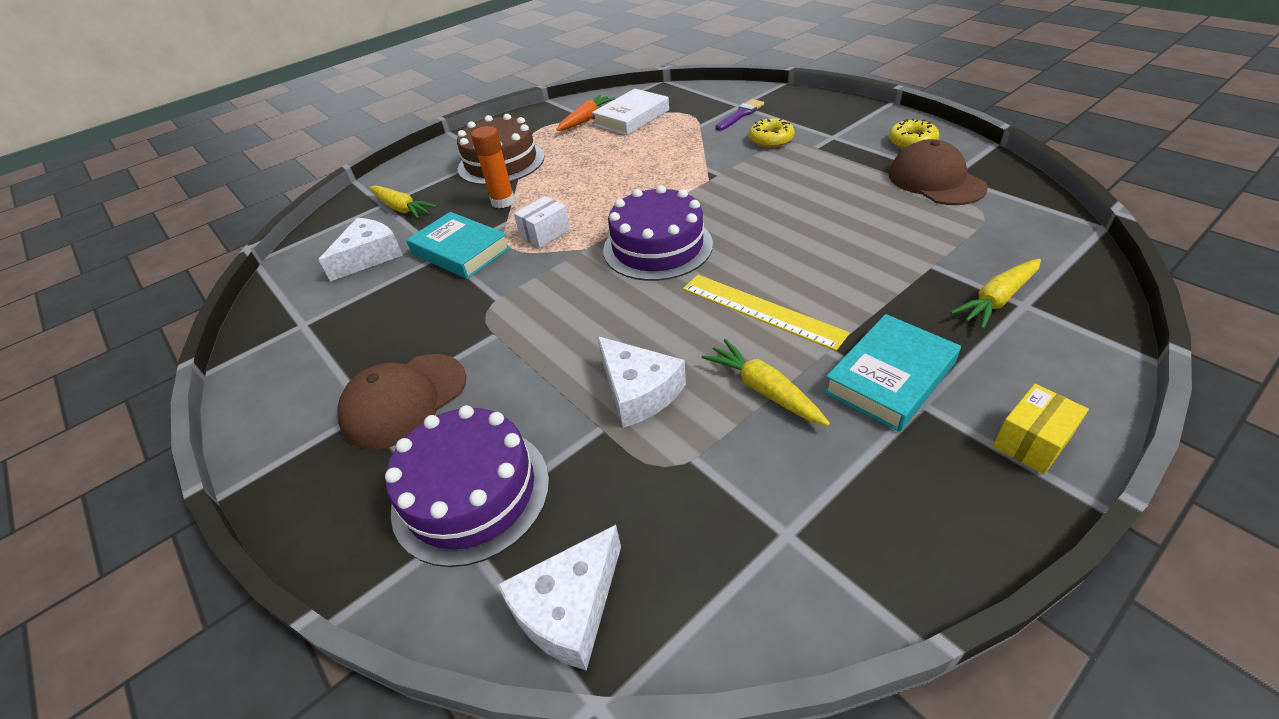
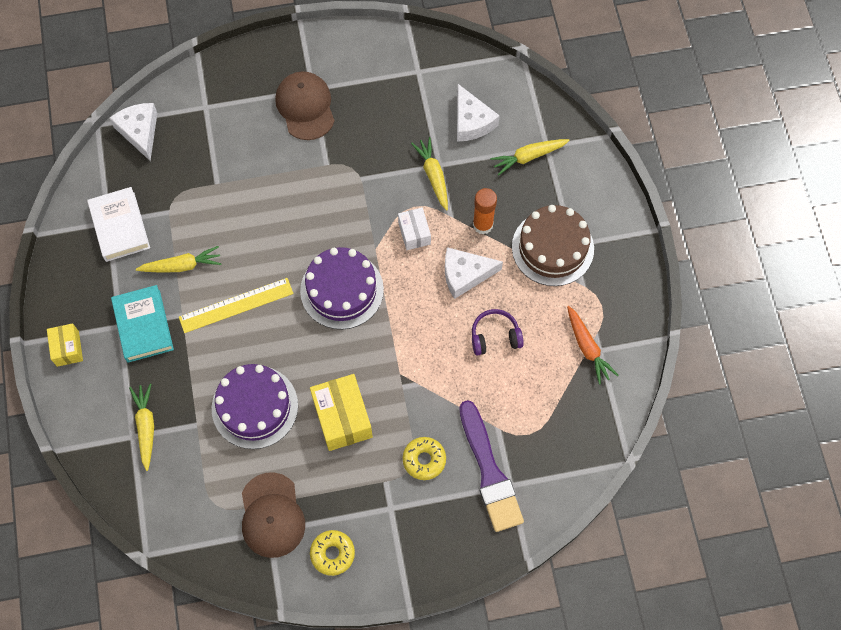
camera: 115 degrees right, 25 degrees up
purple cake [385,405,549,567] -> purple cake moved to [212,364,298,449]
turquoise book [406,212,510,279] -> yellow carrot [411,137,448,211]
white book [592,89,669,135] -> white book moved to [87,187,150,262]
white cheese [597,336,686,428] -> white cheese moved to [445,247,503,299]
purple brush [715,99,764,131] -> purple brush [459,400,524,532], size x1.85
brown cap [888,139,988,205] -> brown cap turned 75 degrees clockwise [242,472,305,558]
none -> yellow box [310,374,373,451]
none -> purple headphones [472,309,524,356]

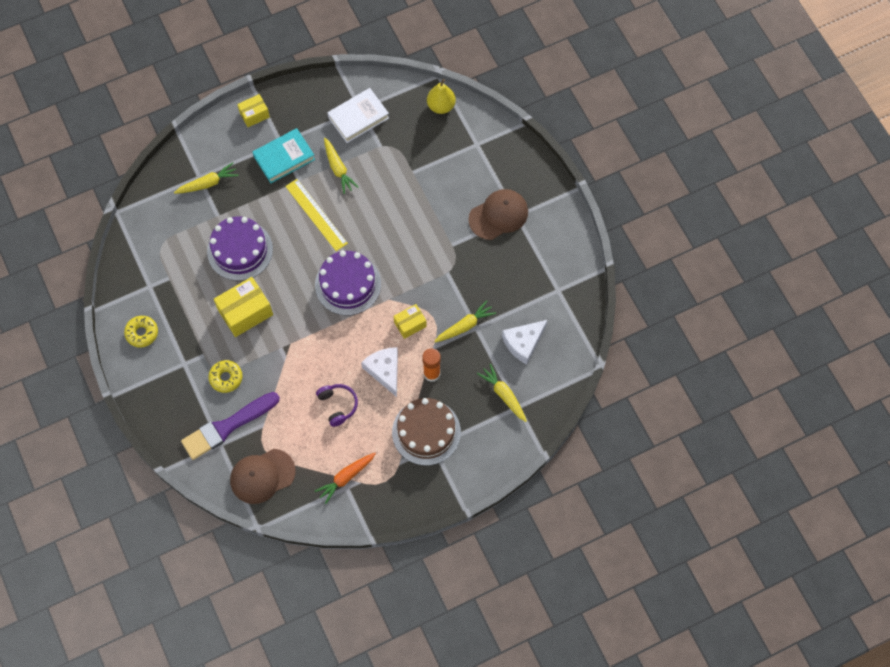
camera: 75 degrees right, 0 degrees up
white cheese [110,103,157,161] -> yellow pear [427,79,456,114]
brown cap [242,472,305,558] -> brown cap moved to [230,449,296,504]
white box [398,208,431,250] -> yellow box [394,304,427,339]

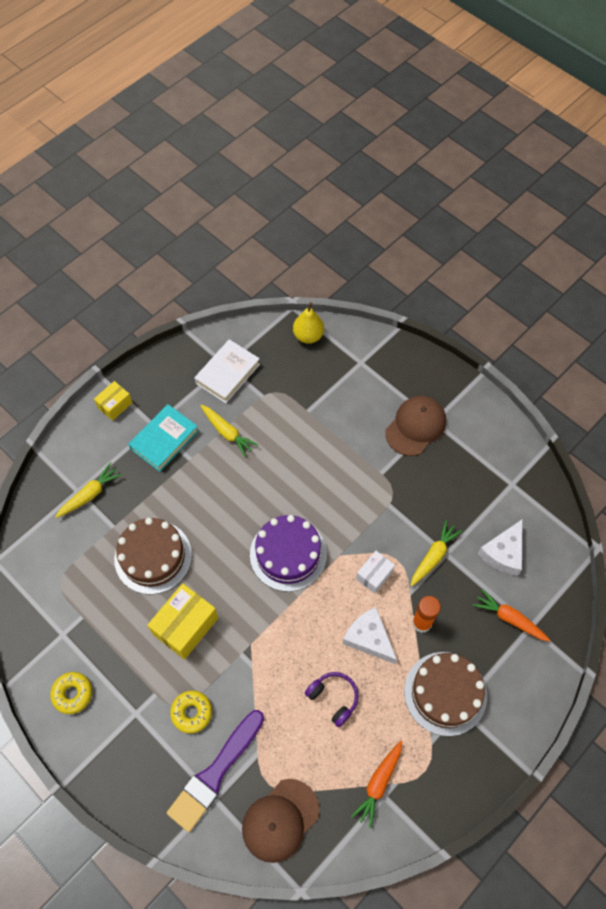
camera: 20 degrees left, 5 degrees down
purple cake [207,216,273,281] -> brown cake [114,518,192,595]
yellow ruler [285,179,348,251] -> none
yellow box [394,304,427,339] -> white box [356,551,395,594]
yellow carrot [477,364,527,422] -> orange carrot [473,589,550,642]

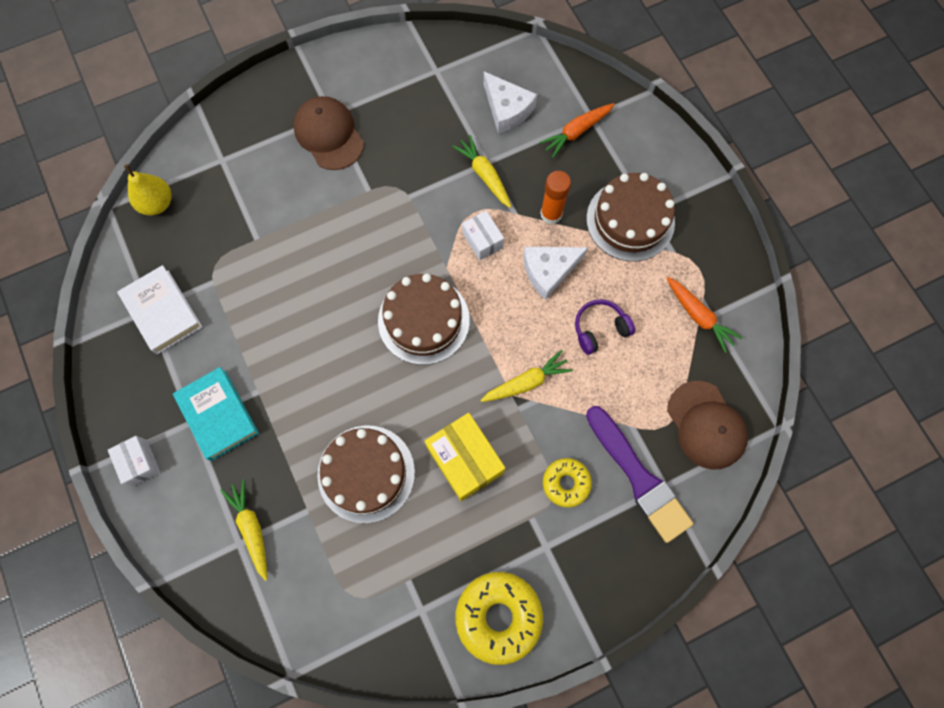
camera: 70 degrees left, 10 degrees up
yellow donut [50,672,92,714] -> yellow donut [455,572,543,665], size x1.70
yellow box [94,381,133,421] -> white box [108,436,160,487]
yellow carrot [200,405,258,457] -> yellow carrot moved to [480,350,573,402]
purple cake [250,515,327,592] -> brown cake [378,274,470,365]

